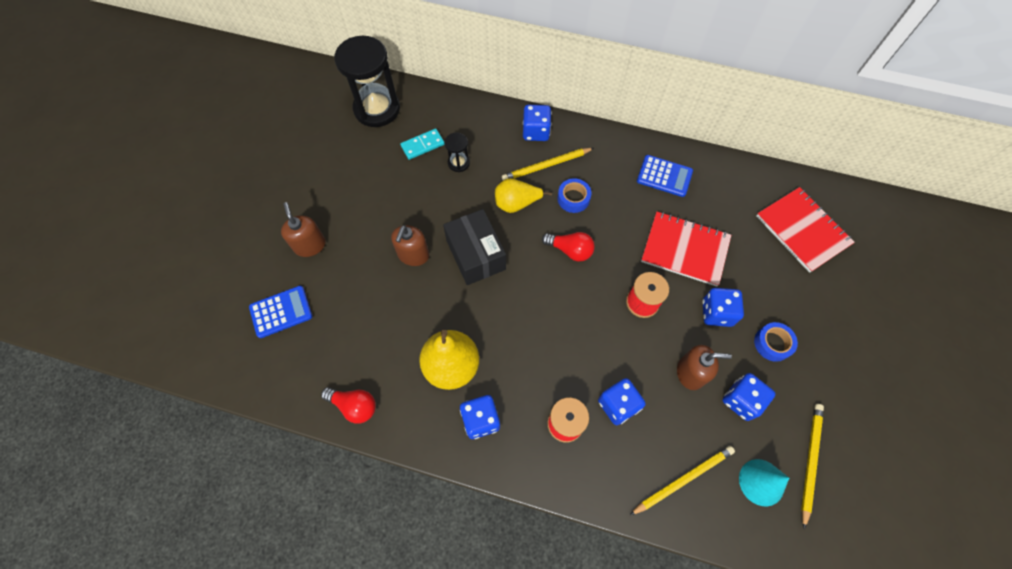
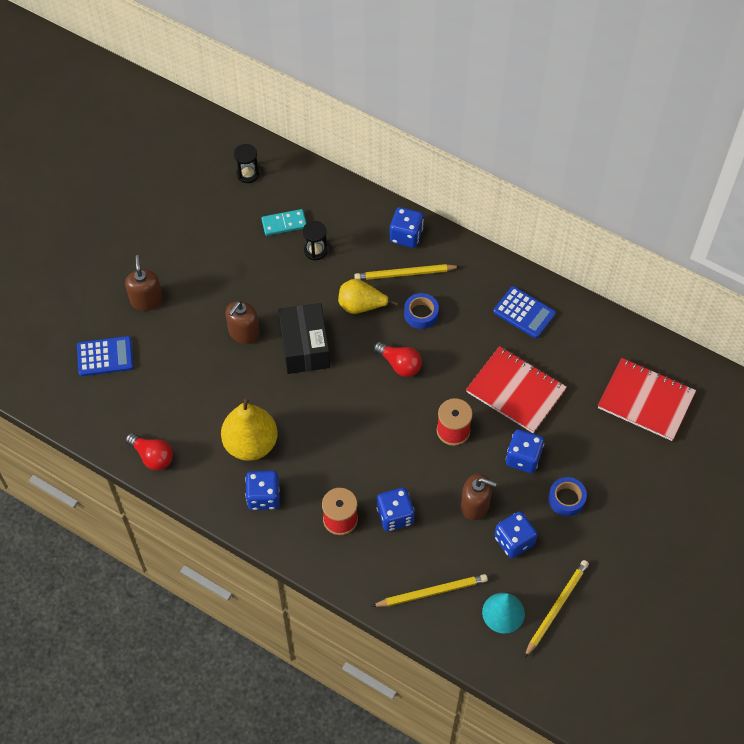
camera: 15 degrees right, 5 degrees down
black hourglass [334,36,400,127] -> black hourglass [234,144,260,183], size x0.46
red notebook [757,187,855,273] -> red notebook turned 45 degrees counterclockwise [598,358,696,441]

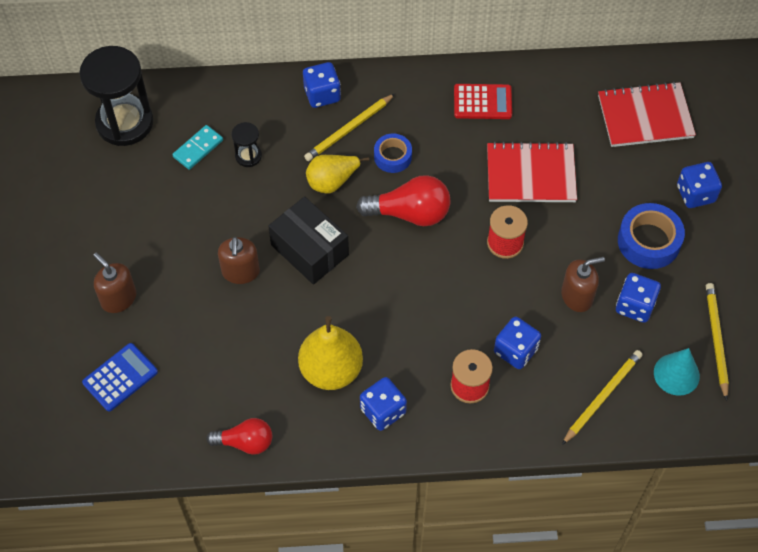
camera: 35 degrees left, 0 degrees up
black hourglass [234,144,260,183] -> black hourglass [79,46,154,146], size x2.18
red light bulb [374,342,422,377] -> red light bulb [356,175,450,226], size x1.53
blue calculator [493,286,556,338] -> red calculator [454,84,512,119]
blue dice [506,429,544,473] -> blue dice moved to [677,162,722,208]
blue tape [548,477,587,516] -> blue tape [618,203,685,269], size x1.60

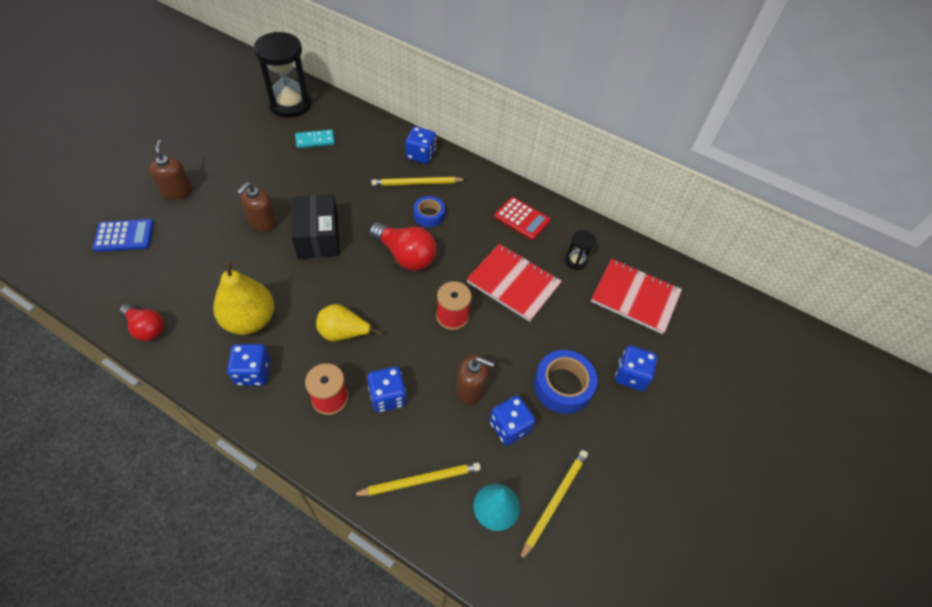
camera: 30 degrees right, 5 degrees down
black hourglass [232,122,262,167] -> black hourglass moved to [565,230,596,270]
yellow pear [306,155,369,194] -> yellow pear moved to [316,304,381,342]

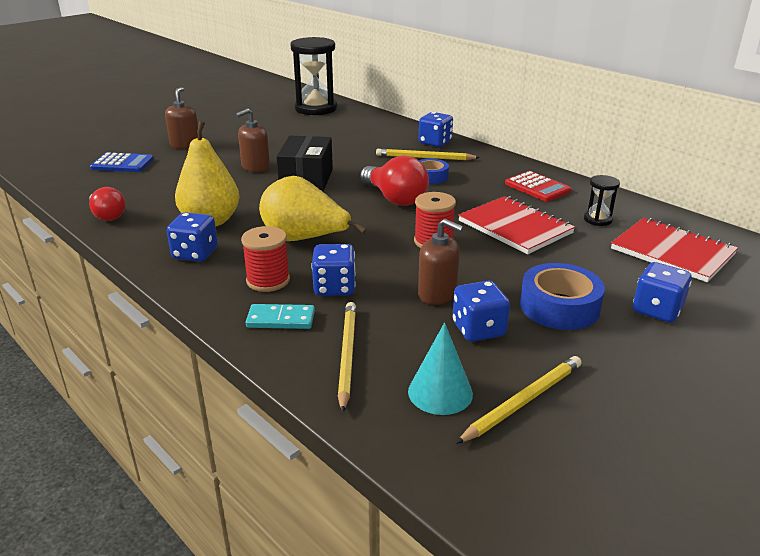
camera: 20 degrees right, 25 degrees down
turquoise domino [295,130,335,148] -> turquoise domino moved to [246,304,315,329]
yellow pear [316,304,381,342] -> yellow pear [259,176,366,241], size x1.51
yellow pencil [351,462,481,496] -> yellow pencil turned 90 degrees counterclockwise [338,302,356,413]

